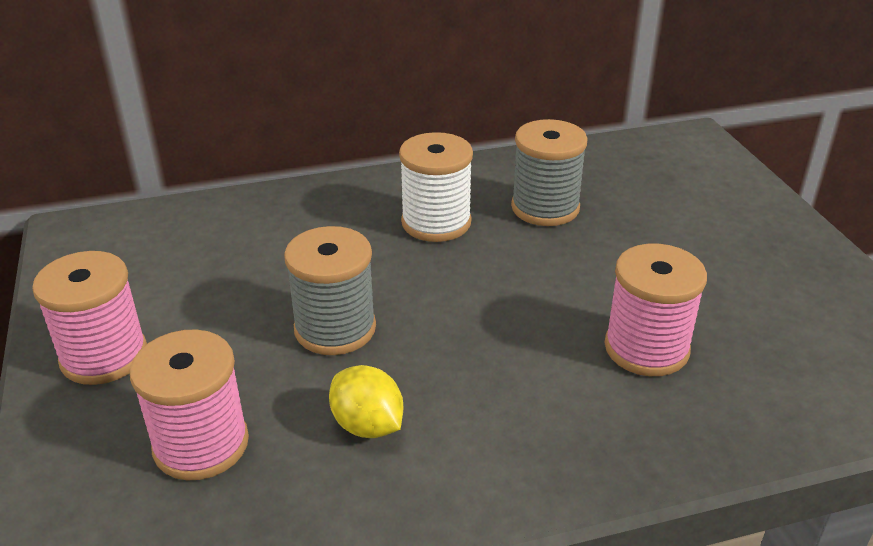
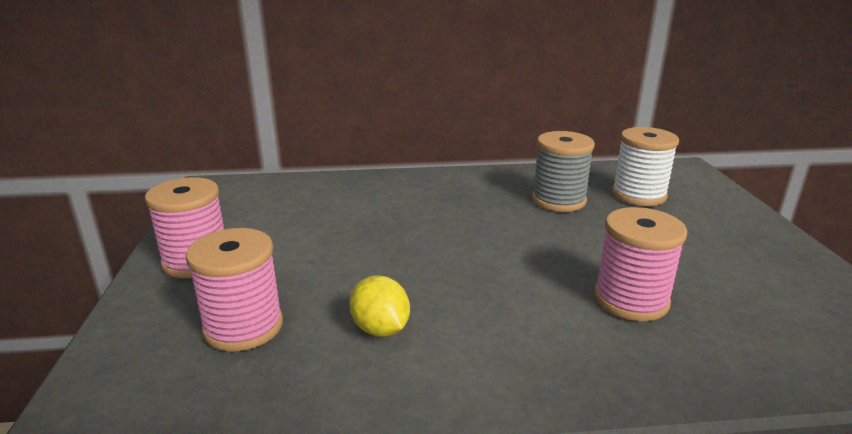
camera: 10 degrees right, 10 degrees down
grey spool [284,226,376,355] -> none
white spool [399,132,473,242] -> white spool moved to [612,127,679,206]

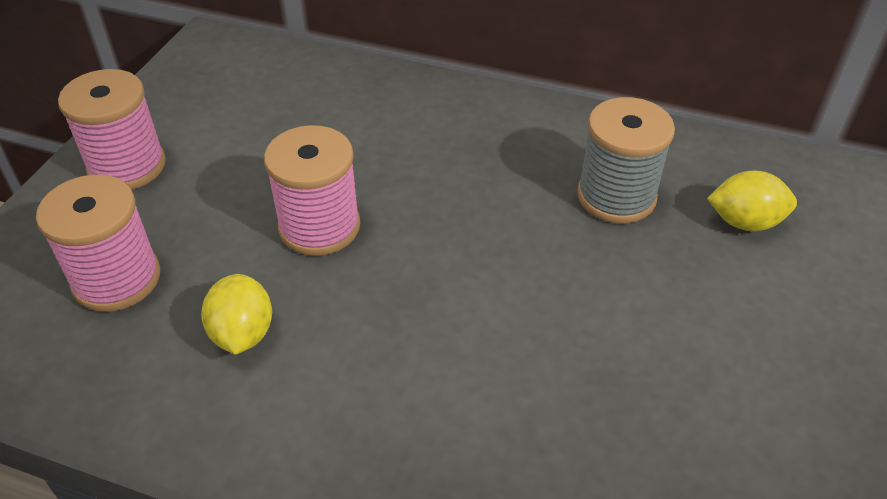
camera: 25 degrees right, 20 degrees up
pink spool [594,207,687,321] -> pink spool moved to [264,125,360,256]
white spool [612,127,679,206] -> yellow lemon [707,171,797,231]

